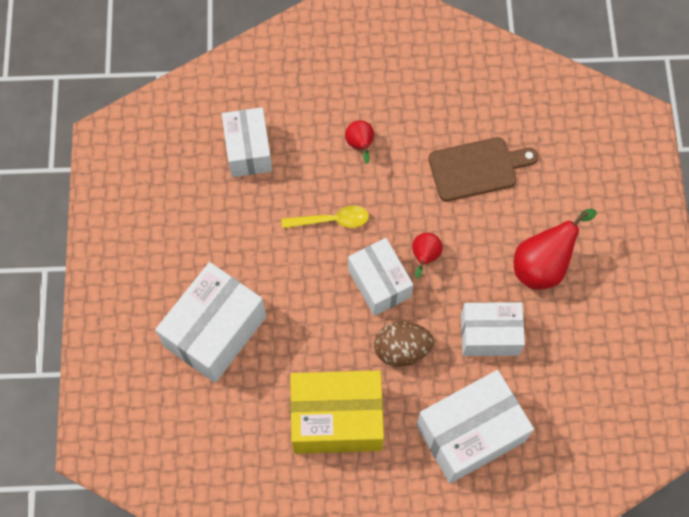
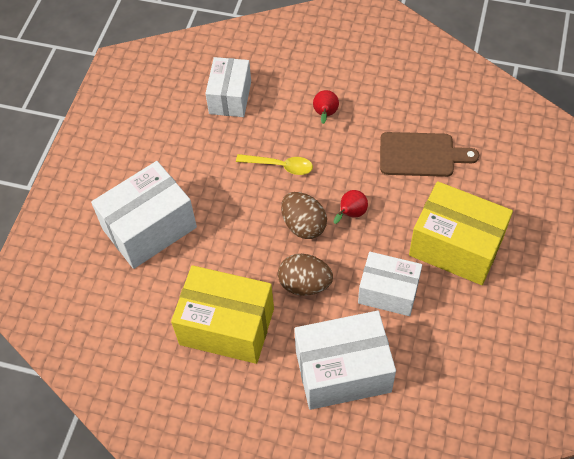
camera: 20 degrees right, 10 degrees down
white box [348,238,413,316] -> brown egg [281,192,327,239]
red pear [514,209,597,290] -> yellow box [409,181,513,285]

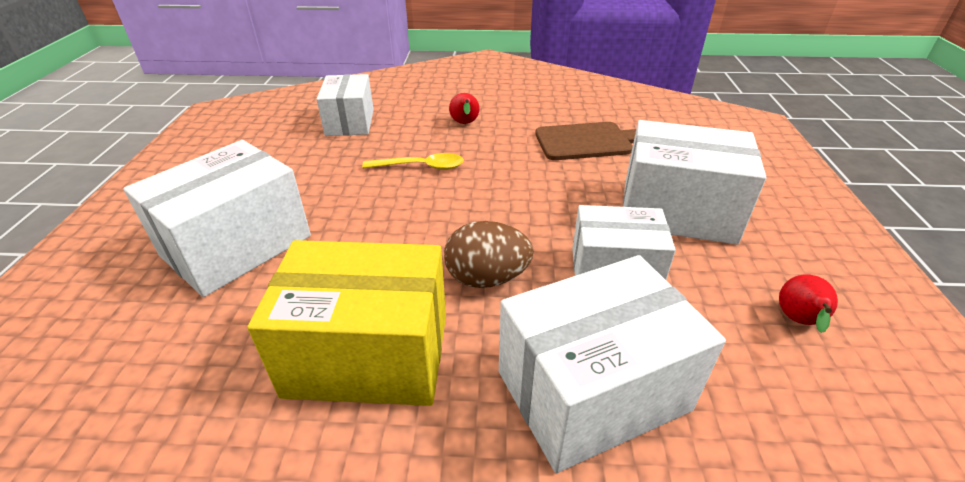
camera: 15 degrees left, 20 degrees down
brown egg [281,192,327,239] -> none
red pear [333,190,368,224] -> red pear moved to [779,274,838,333]
yellow box [409,181,513,285] -> white box [623,120,766,245]

